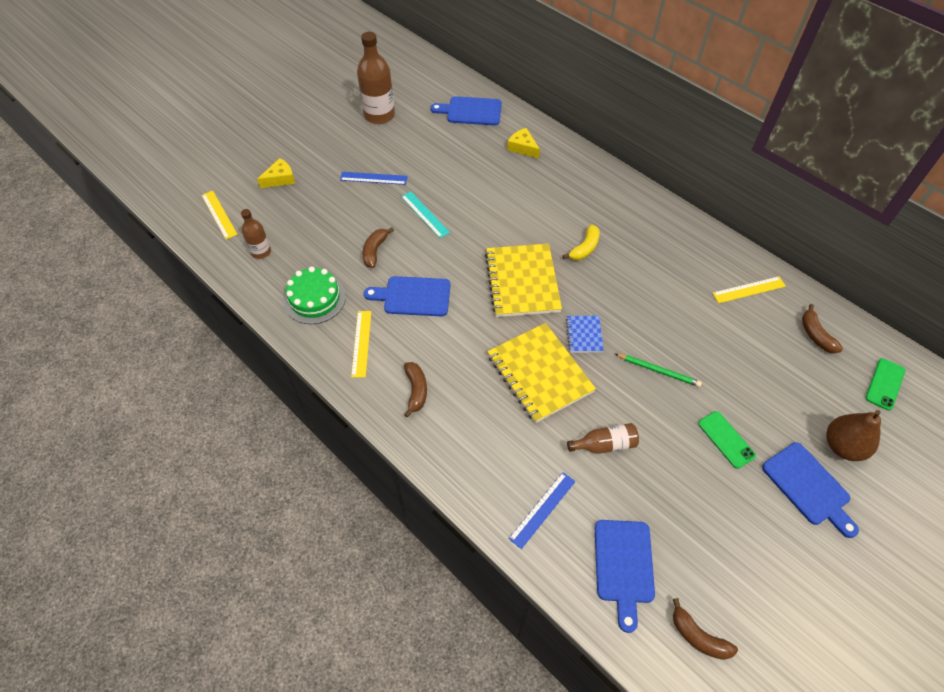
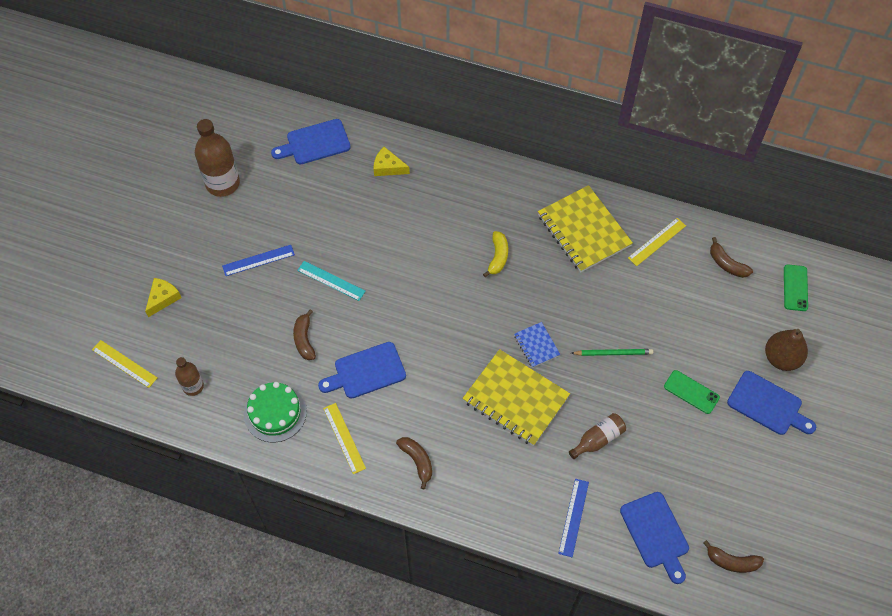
camera: 25 degrees left, 5 degrees up
yellow notebook [485,244,562,317] -> yellow notebook moved to [538,185,633,272]

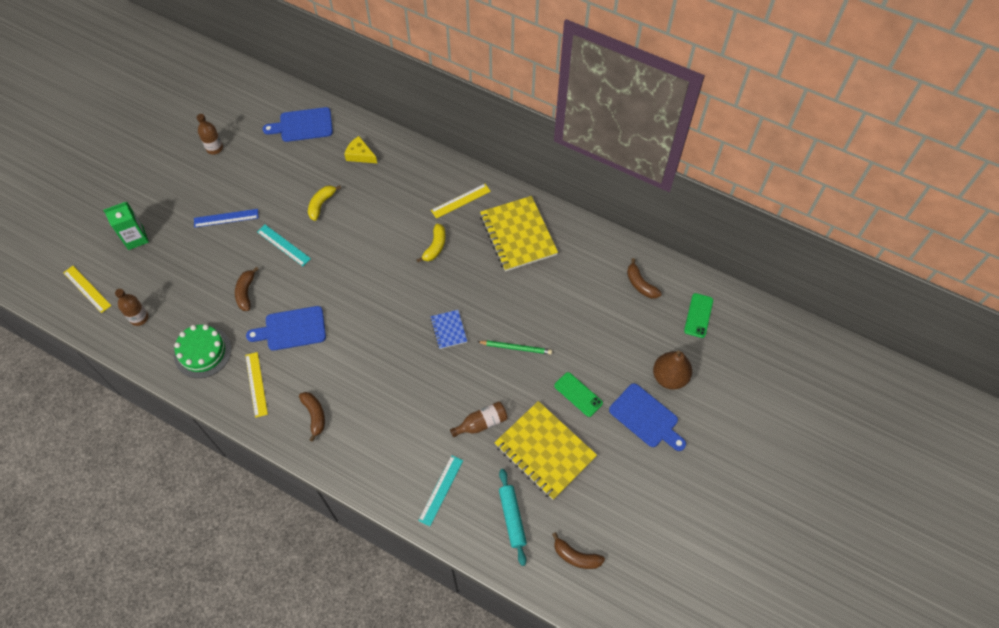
camera: 10 degrees right, 0 degrees up
yellow cheese [145,278,181,317] -> green carton [103,202,149,250]
brown bottle [195,119,240,197] -> brown bottle [197,114,223,154], size x0.57
yellow notebook [462,349,570,446] -> yellow notebook moved to [494,401,597,500]
blue ruler [558,479,589,557] -> turquoise ruler [418,455,463,526]
blue cutting board [620,492,689,584] -> turquoise rolling pin [499,469,527,566]
yellow ruler [628,218,686,266] -> yellow ruler moved to [431,184,491,219]
none -> yellow banana [308,185,341,221]

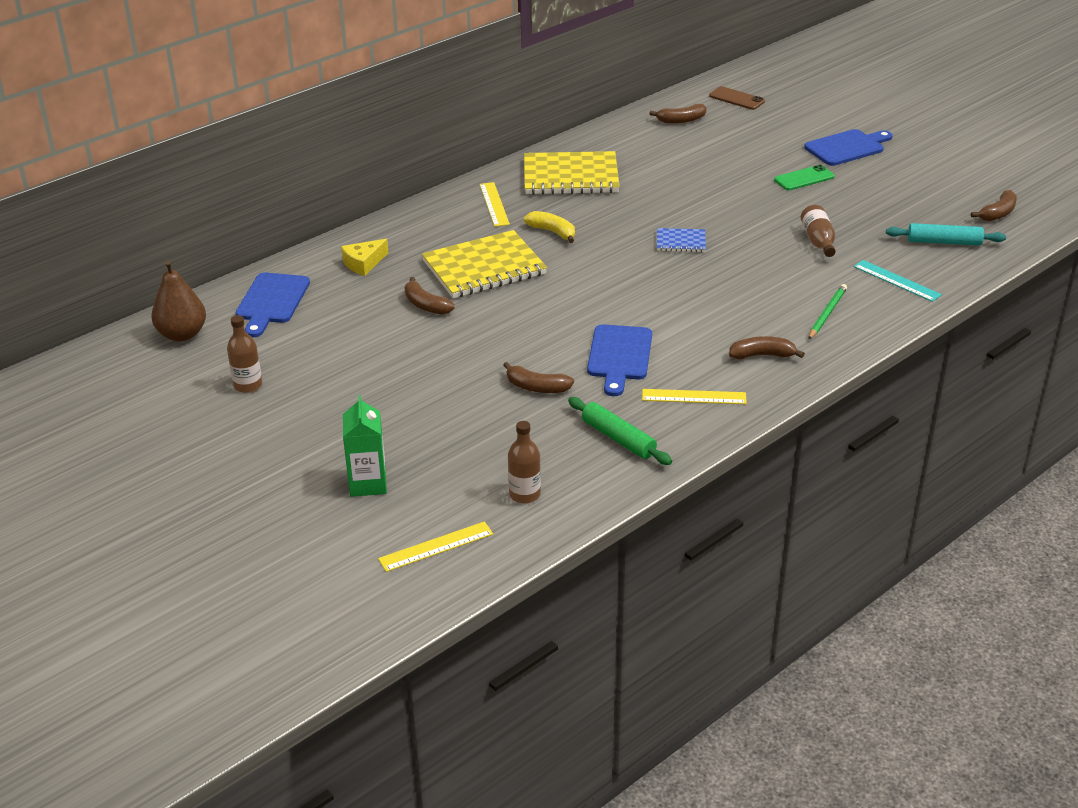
camera: 70 degrees left, 25 degrees down
green cake [174,324,231,378] -> green rolling pin [568,397,672,465]
blue ruler [194,209,259,228] -> none
turquoise ruler [257,225,311,266] -> none
yellow banana [308,185,341,221] -> brown banana [404,277,455,315]
green pencil [477,340,552,355] -> green pencil moved to [808,284,847,340]
yellow notebook [494,401,597,500] -> yellow notebook moved to [422,230,547,298]
brown pear [653,351,692,390] -> brown pear moved to [151,261,206,342]
green phone [684,293,713,338] -> brown phone [709,86,765,110]

